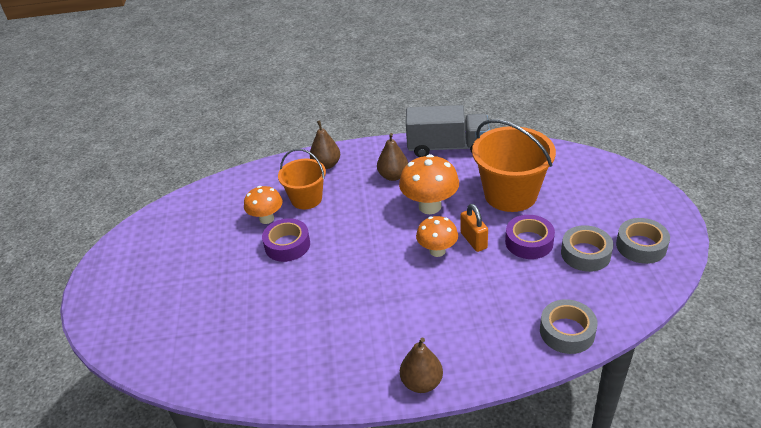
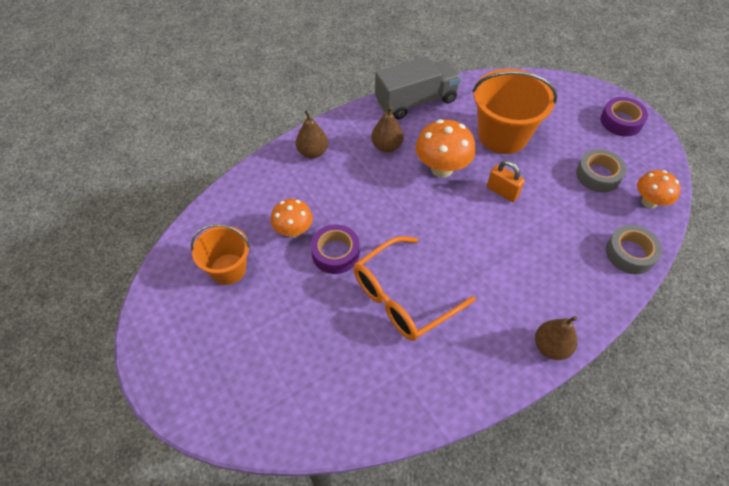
camera: 30 degrees left, 15 degrees up
orange bucket [278,149,326,209] -> orange bucket moved to [191,224,250,285]
orange mushroom [416,216,458,257] -> orange mushroom moved to [637,170,681,209]
purple tape [505,215,555,259] -> purple tape moved to [601,97,648,136]
grey tape [616,218,670,264] -> none
none -> orange glasses [354,236,476,341]

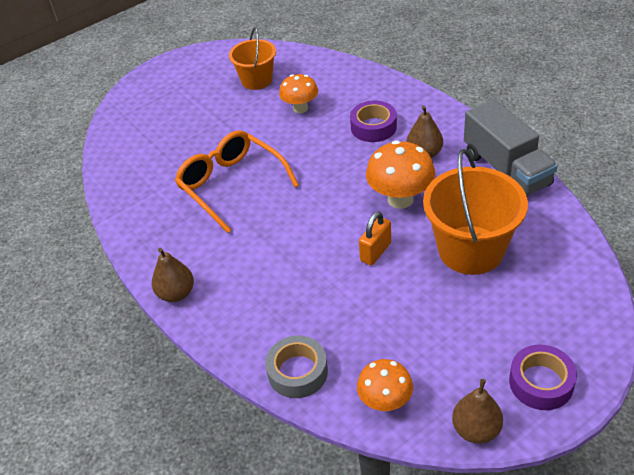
camera: 90 degrees right, 10 degrees down
brown pear [296,110,328,158] -> brown pear moved to [452,379,503,444]
purple tape [311,224,360,274] -> purple tape moved to [350,101,397,142]
grey tape [576,149,627,193] -> none

